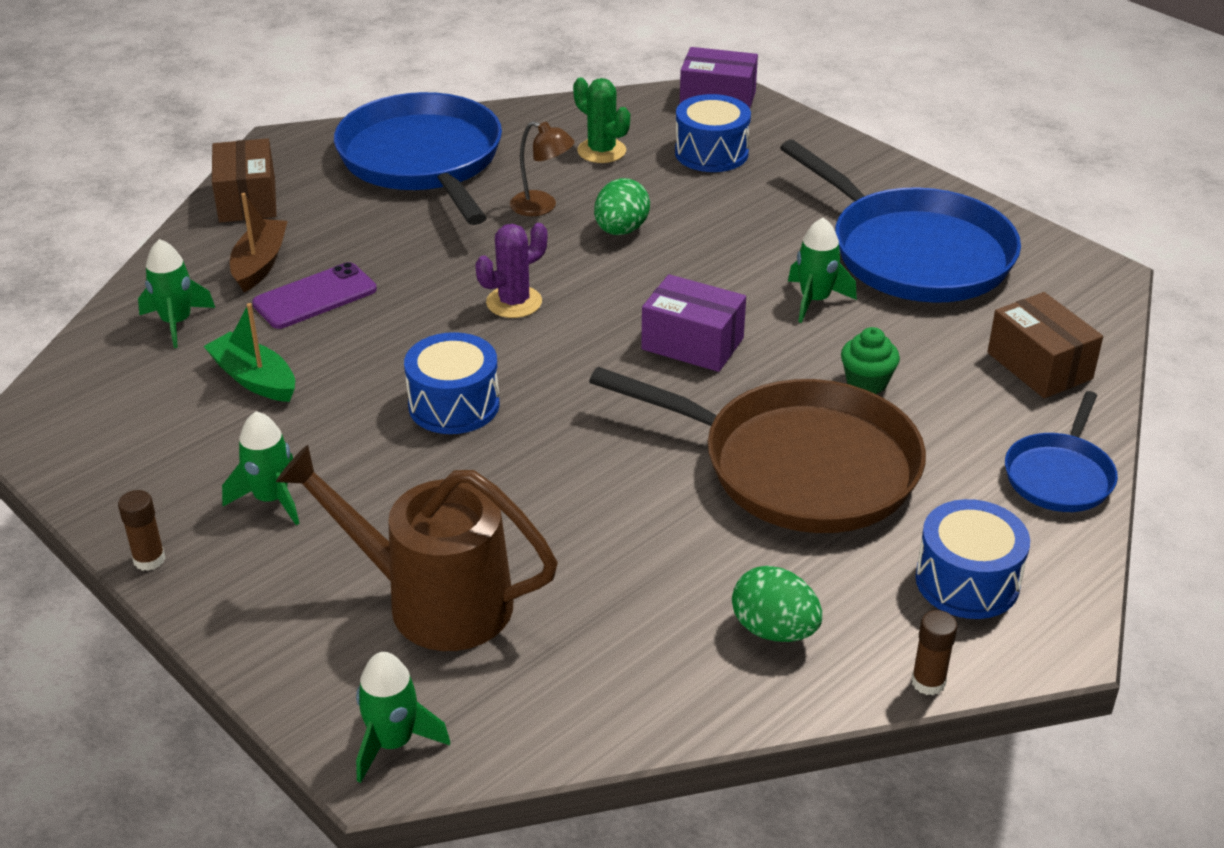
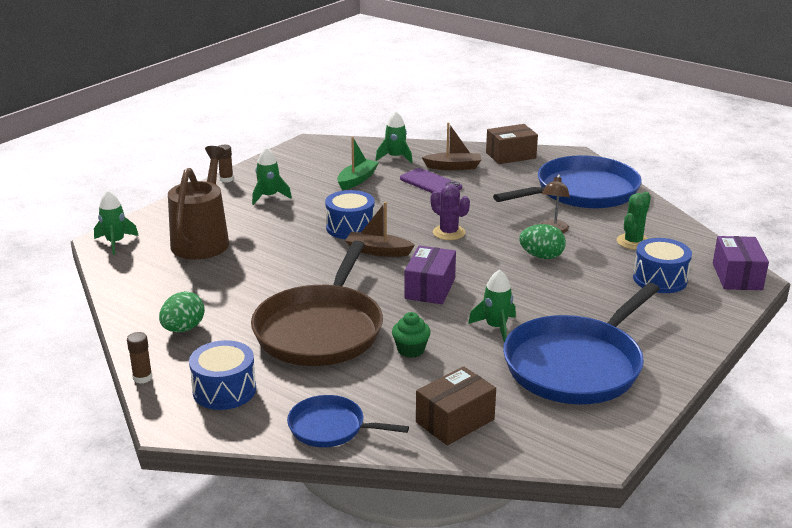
camera: 80 degrees right, 10 degrees down
none -> brown boat [345,202,415,257]

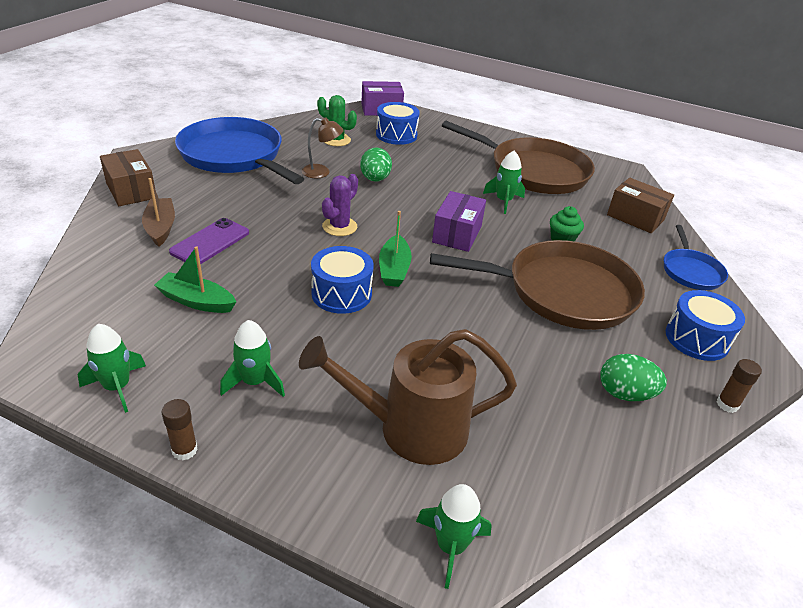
camera: 105 degrees left, 10 degrees up
brown boat [345,202,415,257] -> green boat [379,211,412,287]
green rocket [376,111,413,164] -> green rocket moved to [78,324,146,413]
purple box [404,245,456,304] -> purple box turned 75 degrees counterclockwise [432,191,486,252]
blue pan [503,283,660,404] -> brown pan [442,121,595,194]

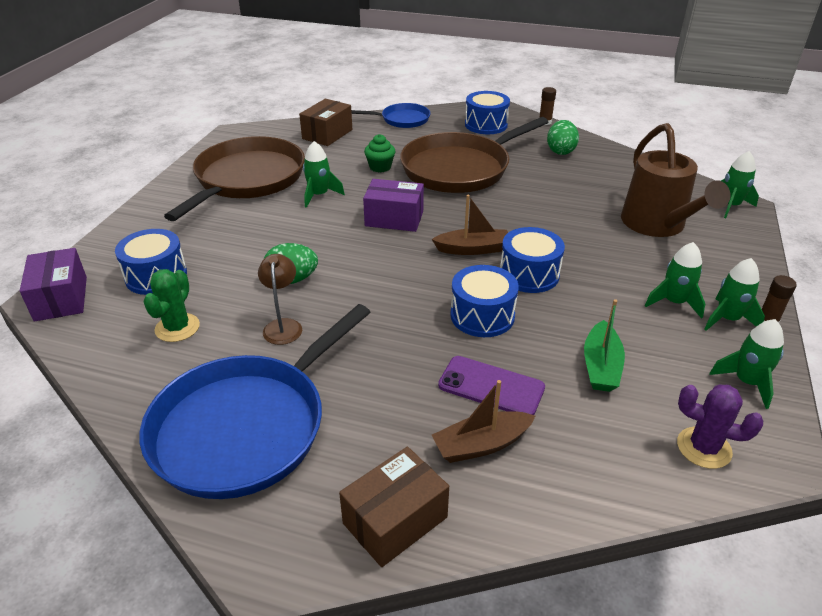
camera: 95 degrees left, 0 degrees up
purple cactus [322,174,358,236] -> purple cactus moved to [677,385,763,469]
green boat [379,211,412,287] -> brown boat [432,195,508,255]
brown pan [430,240,645,330] -> brown pan turned 120 degrees counterclockwise [400,117,548,193]
none -> blue drum [450,265,519,337]
none -> green rocket [704,258,765,331]

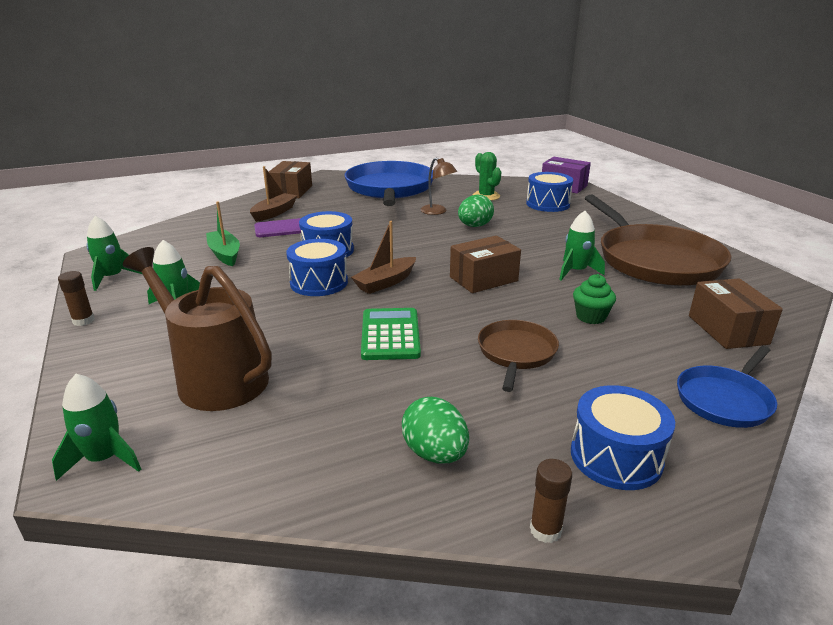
camera: 140 degrees right, 10 degrees down
purple box [363,179,424,232] -> brown box [450,235,521,293]
brown pan [400,117,548,193] -> brown pan [478,320,559,392], size x0.51
purple cactus [677,385,763,469] -> none
green rocket [704,258,765,331] -> none
none -> green calculator [361,308,421,360]

